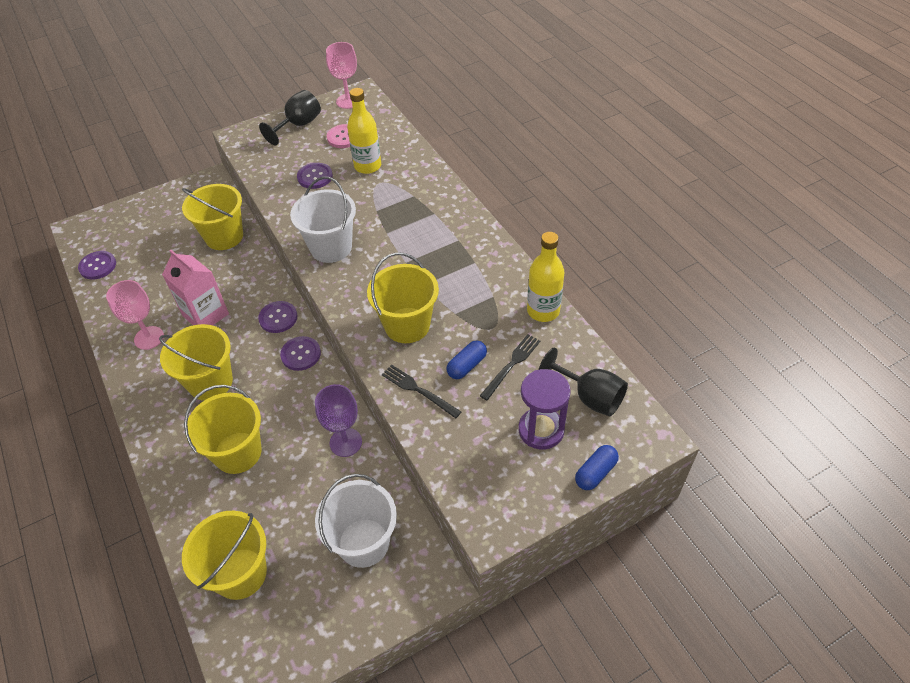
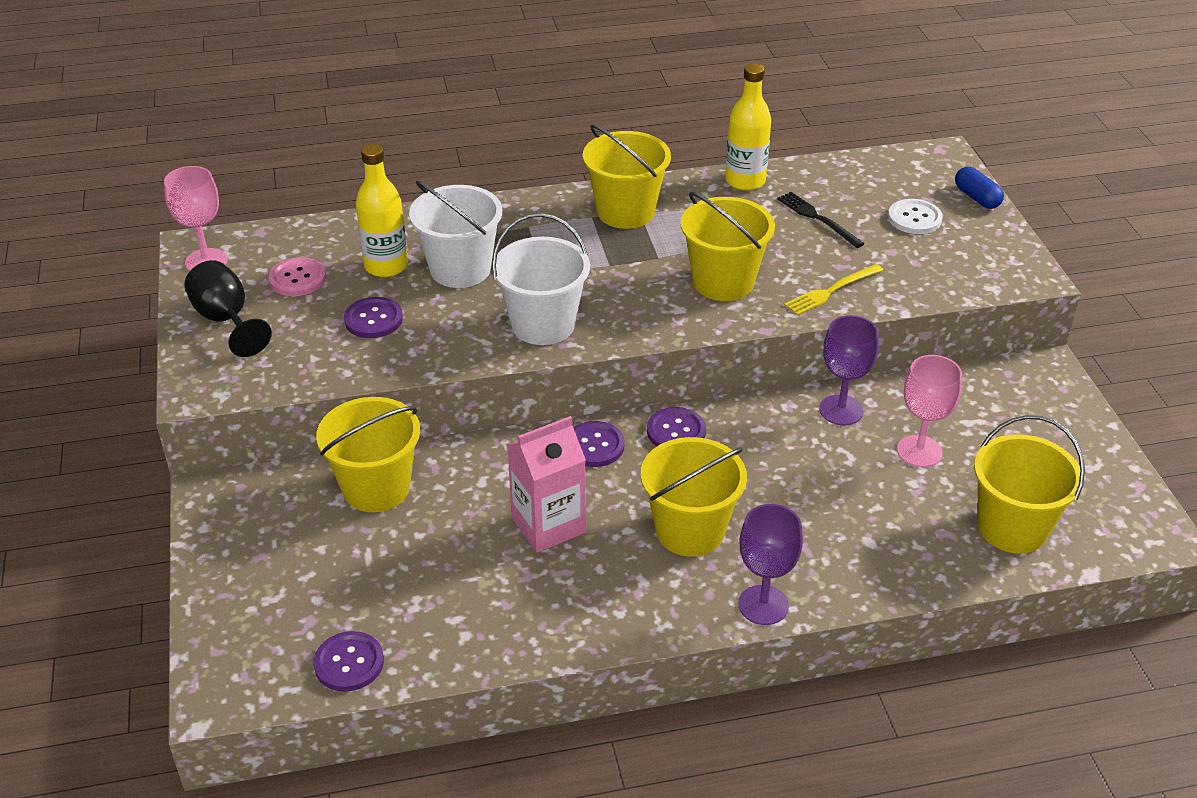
camera: 75 degrees left, 10 degrees down
pink goblet [106,280,164,350] -> pink goblet moved to [897,355,962,467]
yellow bucket [184,385,262,474] -> yellow bucket moved to [583,124,671,229]
white bucket [315,474,397,568] -> white bucket moved to [409,181,502,288]
black fork [382,365,461,418] -> yellow fork [784,264,883,315]
blue capsule [446,340,487,379] -> none
purple hourglass [518,369,571,450] -> white button [888,199,943,234]
black goblet [539,348,628,416] -> none
none -> purple goblet [738,504,803,625]

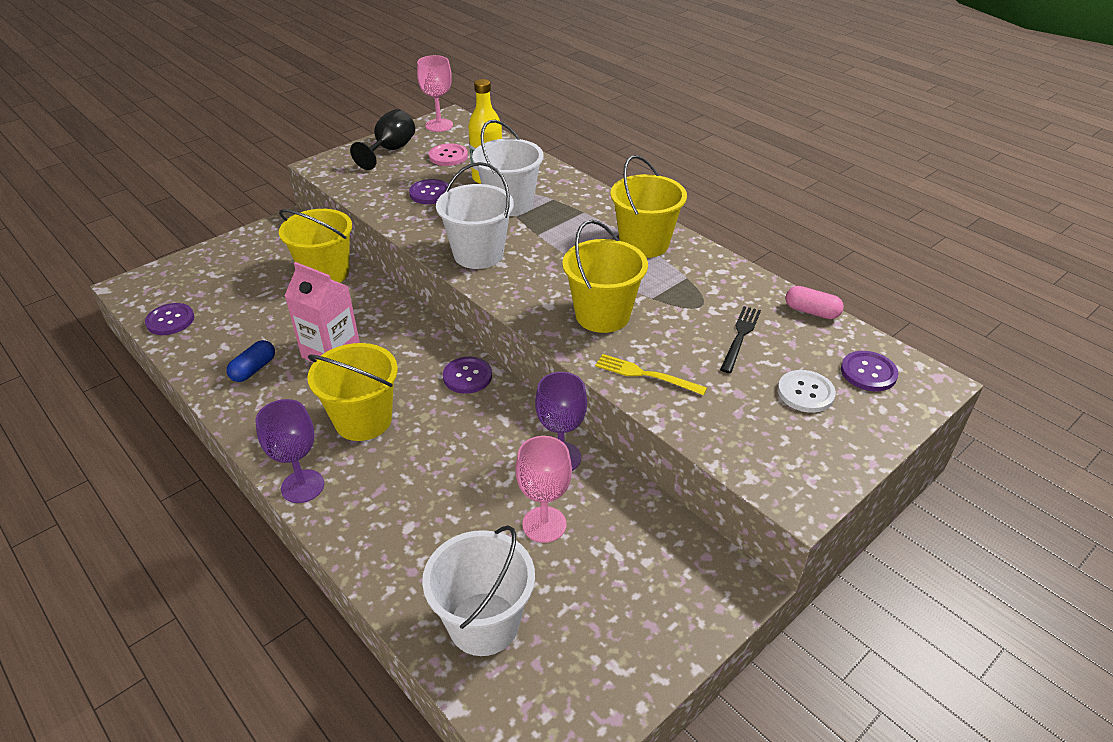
camera: 60 degrees right, 0 degrees up
purple button [573,421,625,467] -> purple button moved to [841,351,899,391]
yellow bottle [725,63,771,191] -> none
blue capsule [955,167,1004,209] -> blue capsule moved to [227,340,275,382]
yellow bucket [974,415,1085,554] -> white bucket [422,525,535,656]
none -> pink capsule [786,286,844,319]

